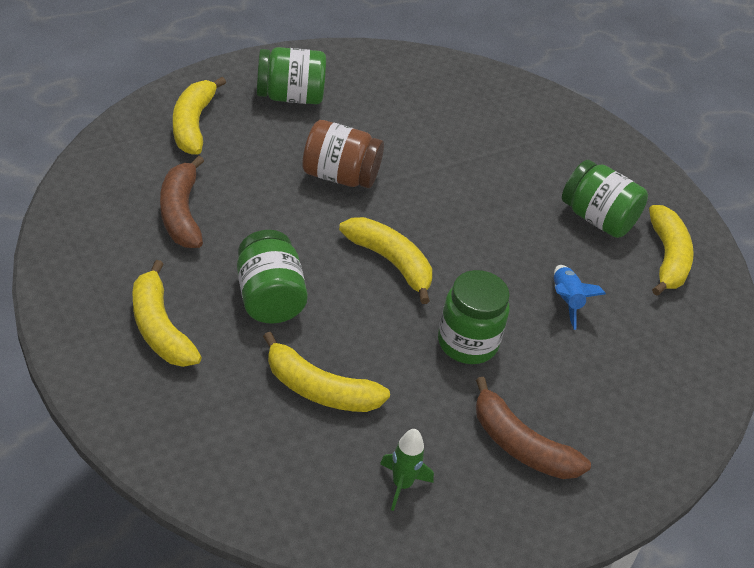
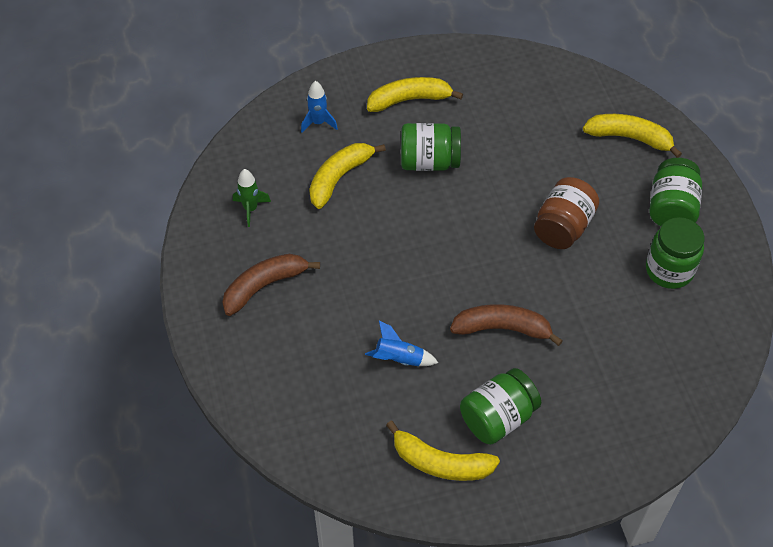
camera: 110 degrees right, 10 degrees up
brown banana [160,156,204,248] -> brown banana moved to [450,304,563,346]
yellow banana [339,217,432,304] -> none
green jar [438,270,510,364] -> green jar moved to [646,217,705,289]
none -> blue rocket [301,81,338,132]

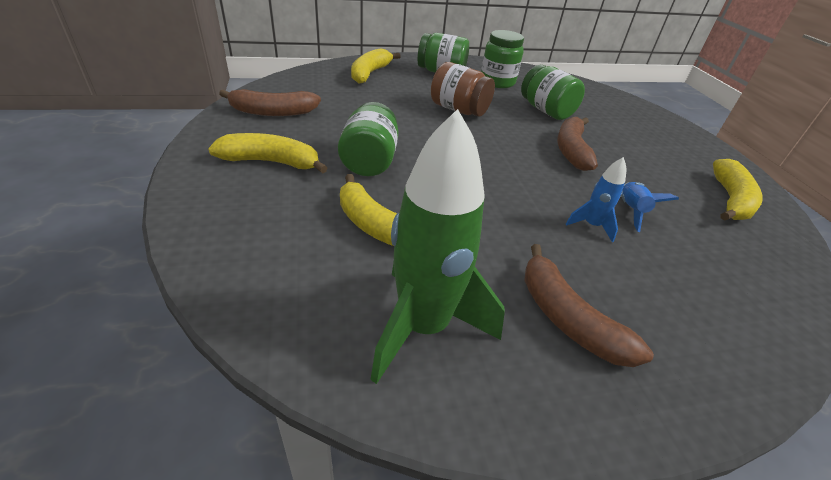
camera: 90 degrees left, 15 degrees down
green rocket [233,169,271,227] -> green rocket [370,109,505,384], size x2.17
blue rocket [301,81,338,132] -> blue rocket moved to [566,157,626,242]
yellow banana [367,77,463,112] -> yellow banana turned 105 degrees clockwise [208,133,328,174]
green jar [460,368,541,445] -> green jar moved to [521,65,585,120]
none -> brown banana [219,89,321,116]

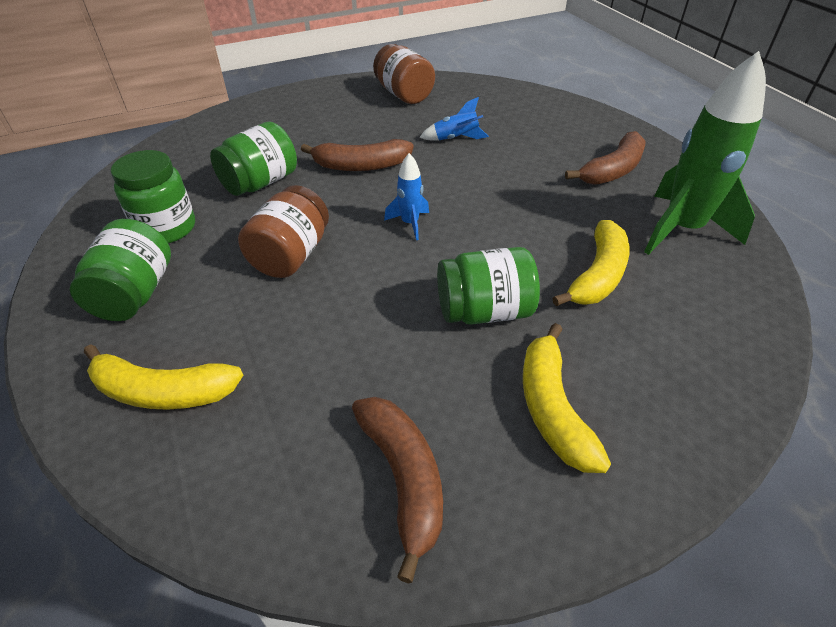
camera: 100 degrees left, 5 degrees up
blue rocket [566,157,626,242] -> blue rocket moved to [384,153,429,240]
yellow banana [713,159,763,221] -> brown jar [373,44,435,104]

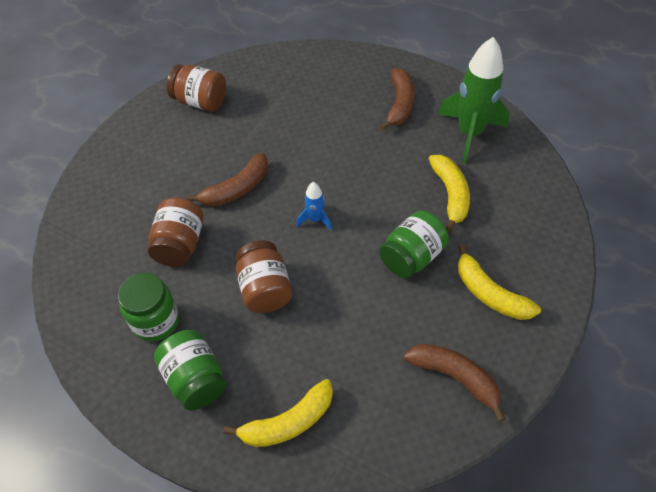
camera: 35 degrees left, 10 degrees up
green jar [210,122,297,196] -> brown jar [148,197,204,267]
blue rocket [419,97,489,140] -> none

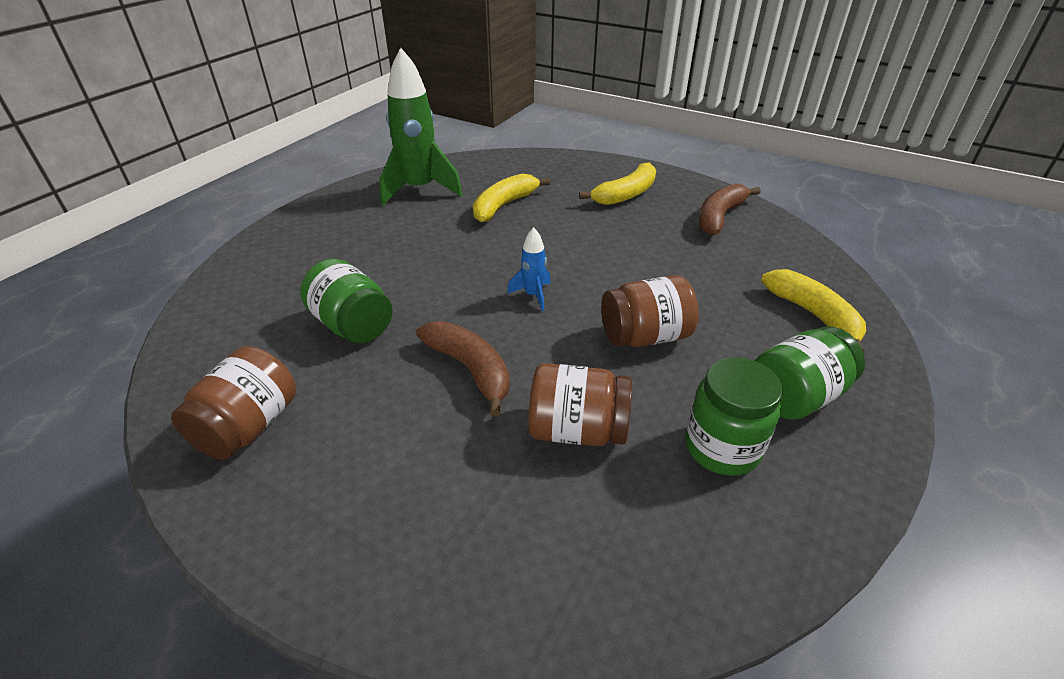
camera: 90 degrees left, 15 degrees down
green jar [379,210,449,278] -> green jar moved to [300,259,392,344]
brown banana [380,68,415,130] -> none
yellow banana [429,155,470,232] -> yellow banana turned 45 degrees counterclockwise [473,173,550,222]

